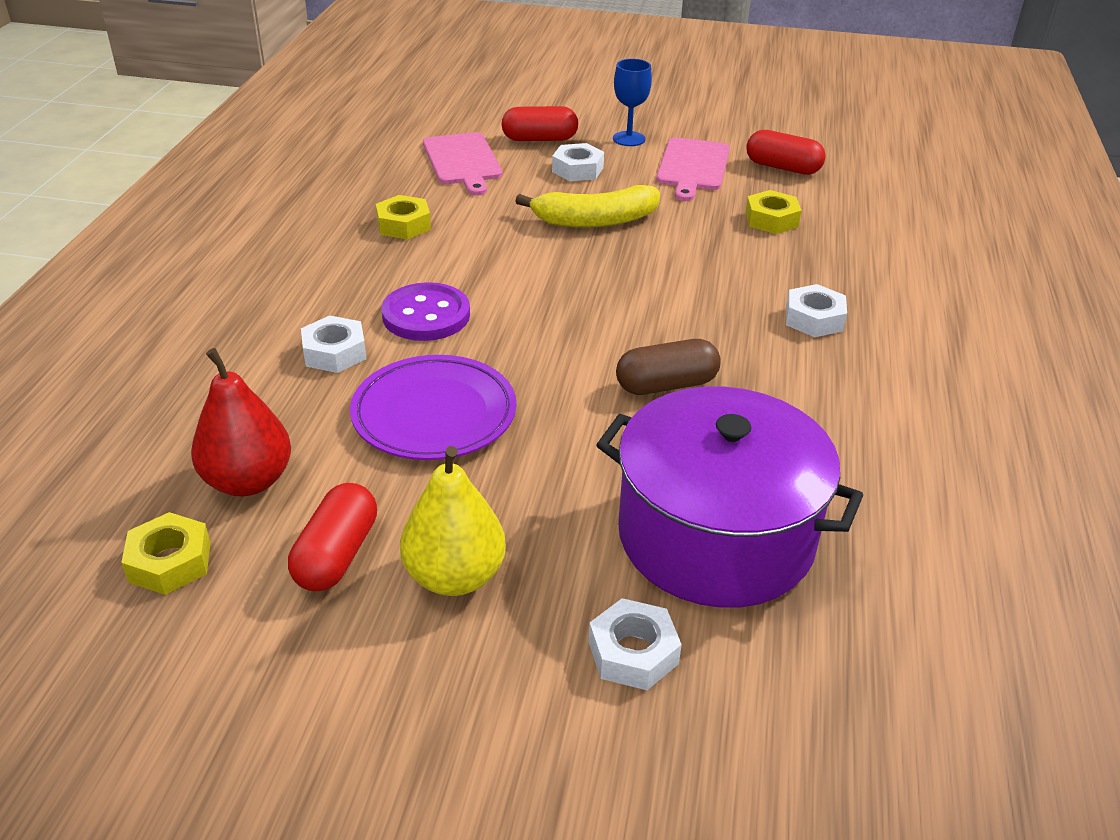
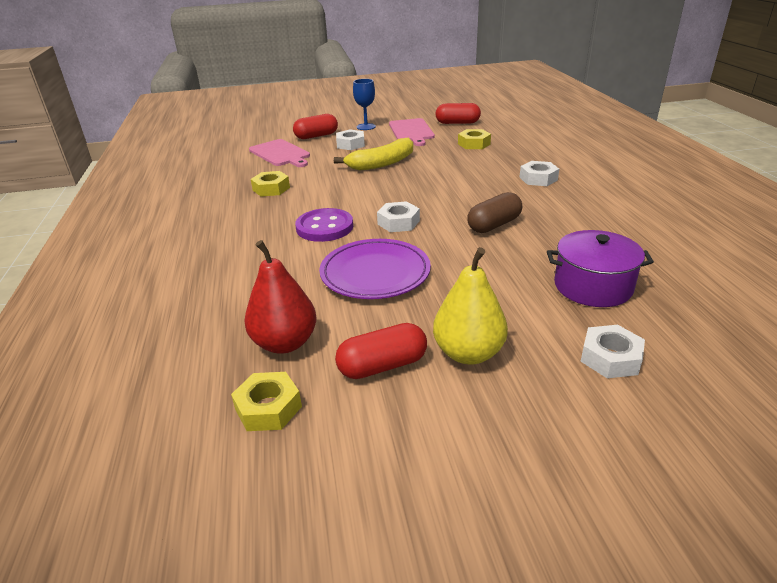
camera: 20 degrees left, 5 degrees down
red capsule [288,483,377,591] -> red capsule turned 75 degrees clockwise [335,323,427,379]
white nut [301,316,366,373] -> white nut moved to [377,201,420,232]
purple pot [596,387,863,608] -> purple pot [547,230,654,307], size x0.61

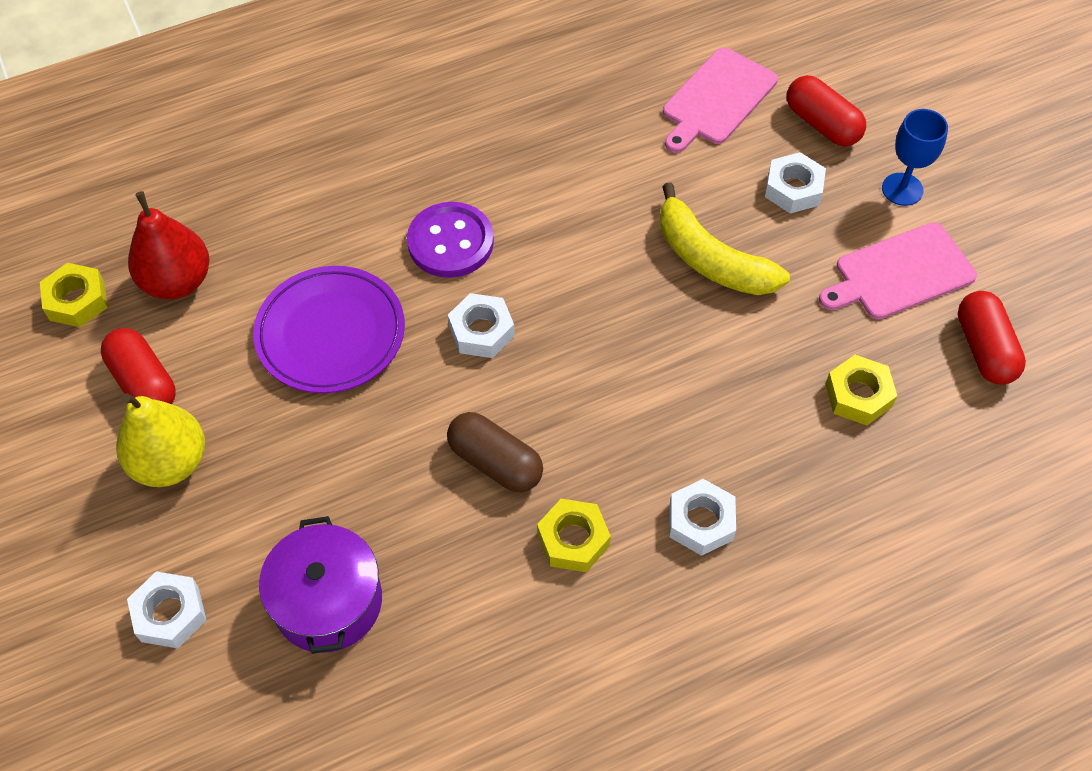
camera: 75 degrees right, 25 degrees up
yellow nut [251,171,290,197] -> yellow nut moved to [537,499,611,572]

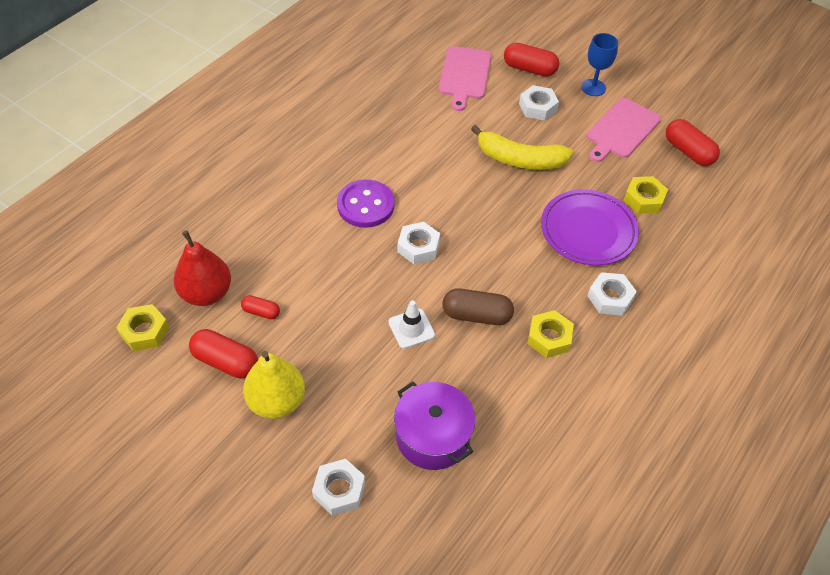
camera: 30 degrees left, 5 degrees down
purple plate [253,266,405,393] -> purple plate moved to [541,189,639,266]
none -> red capsule [241,295,280,319]
none -> white traffic cone [388,300,435,349]

